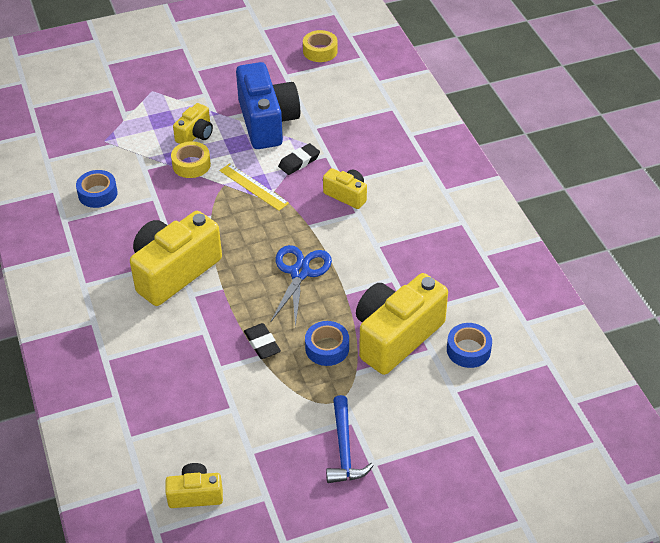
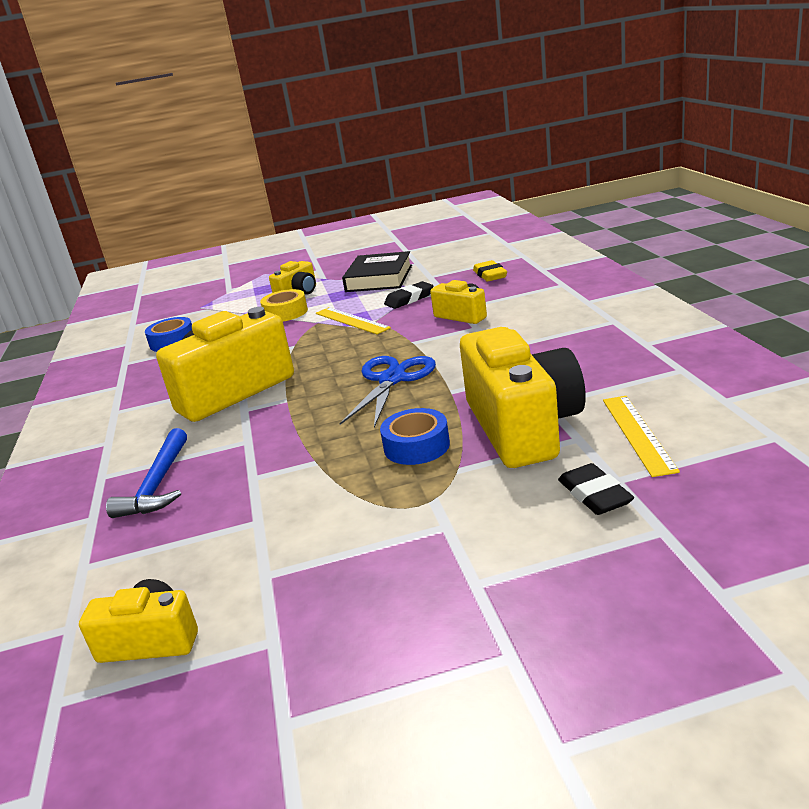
camera: 10 degrees right, 20 degrees down
blue camera [236,62,300,149] -> black book [342,251,412,292]
black eraser [244,323,281,359] -> black eraser moved to [558,463,634,515]
yellow tape [303,30,338,62] -> none
blue hammer [326,395,374,483] -> blue hammer moved to [106,428,187,518]
yellow camera [356,273,448,375] -> yellow camera turned 120 degrees clockwise [460,327,586,468]
blue tape [447,323,492,368] -> yellow ruler [603,396,680,477]
none -> yellow eraser [473,260,507,282]

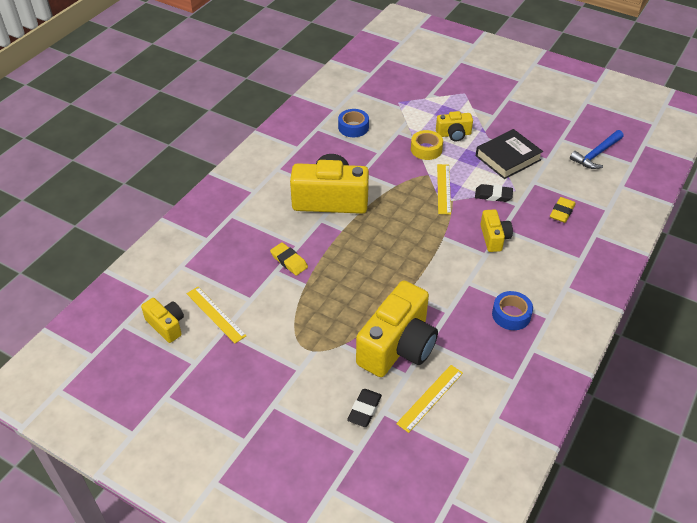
camera: 40 degrees right, 20 degrees up
blue hammer [106,428,187,518] -> blue hammer moved to [570,130,624,169]
blue scissors [340,356,436,428] -> none
blue tape [380,408,450,465] -> blue tape moved to [492,291,533,330]
none -> yellow ruler [187,287,247,343]
none -> yellow eraser [270,242,308,275]

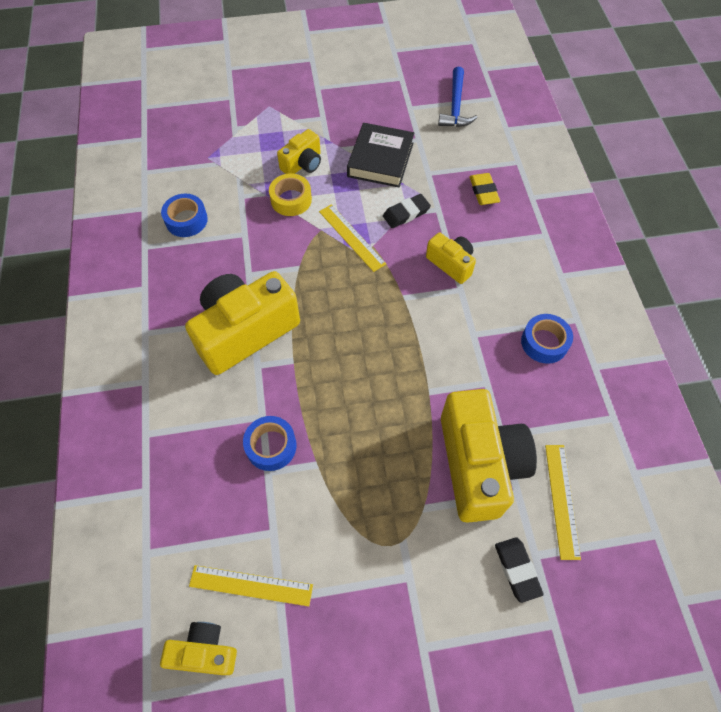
camera: 40 degrees left, 15 degrees up
yellow eraser [270,242,308,275] -> blue tape [243,416,297,471]

